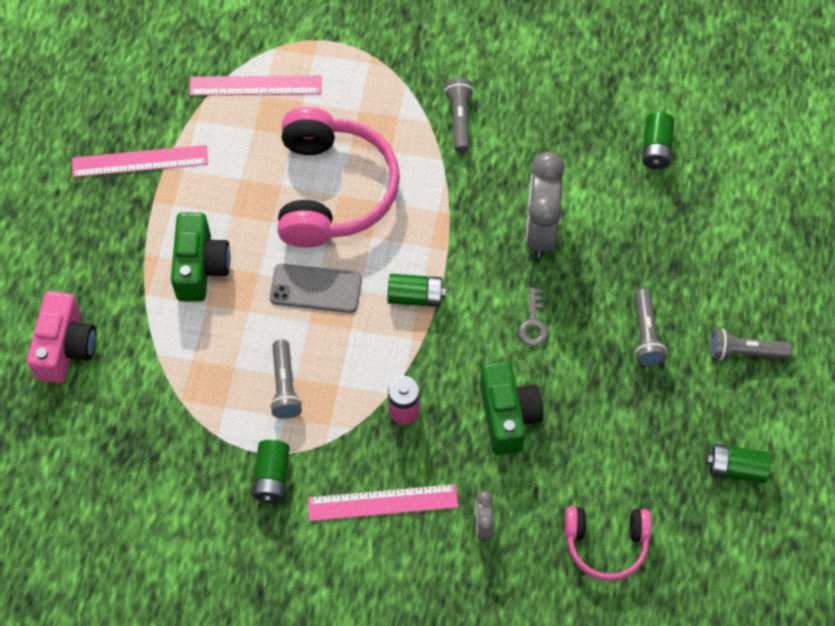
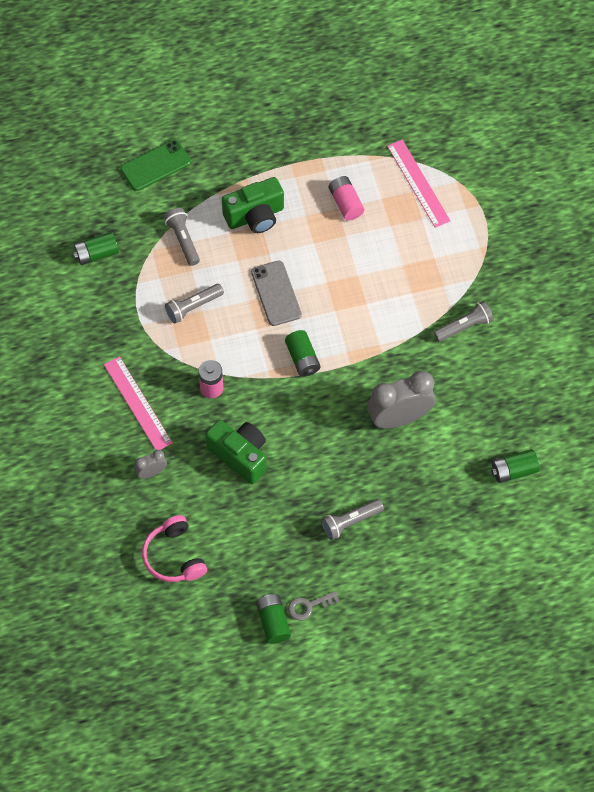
camera: 65 degrees right, 0 degrees up
pink camera [27,291,96,384] -> green phone [120,140,191,191]
pink ruler [72,145,208,177] -> none
green battery [252,440,290,503] -> green battery moved to [73,232,119,265]
pink headphones [277,107,400,248] -> none
green camera [480,361,543,455] -> green camera turned 105 degrees counterclockwise [205,420,267,484]
grey key [519,288,548,346] -> grey key moved to [288,591,339,621]
grey flashlight [710,329,792,360] -> grey flashlight moved to [164,208,200,266]
none -> pink battery [329,176,365,221]

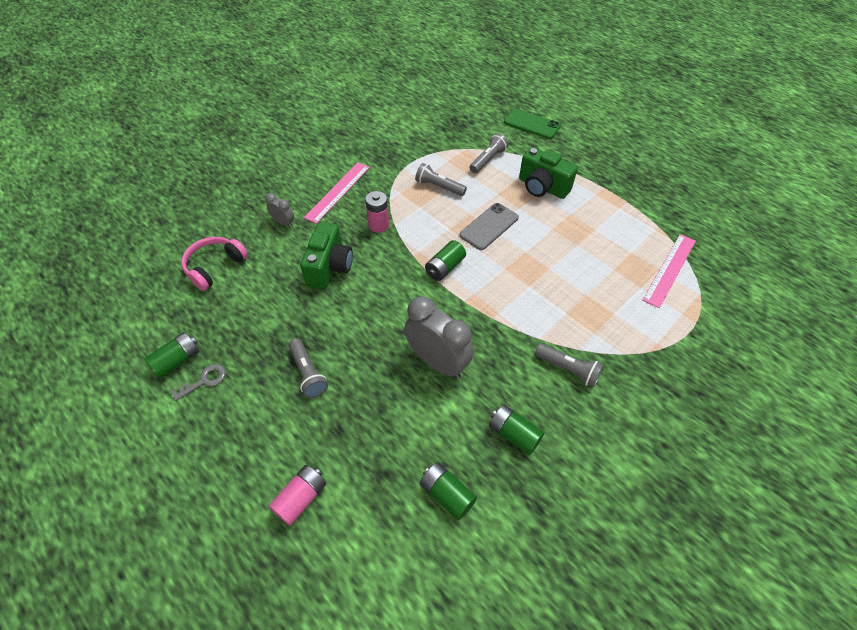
camera: 60 degrees right, 10 degrees down
green battery [73,232,119,265] -> green battery moved to [489,405,544,455]
grey key [288,591,339,621] -> grey key turned 105 degrees clockwise [171,364,226,401]
grey flashlight [321,499,384,540] -> grey flashlight turned 150 degrees counterclockwise [288,338,328,398]
pink battery [329,176,365,221] -> pink battery moved to [269,465,326,526]

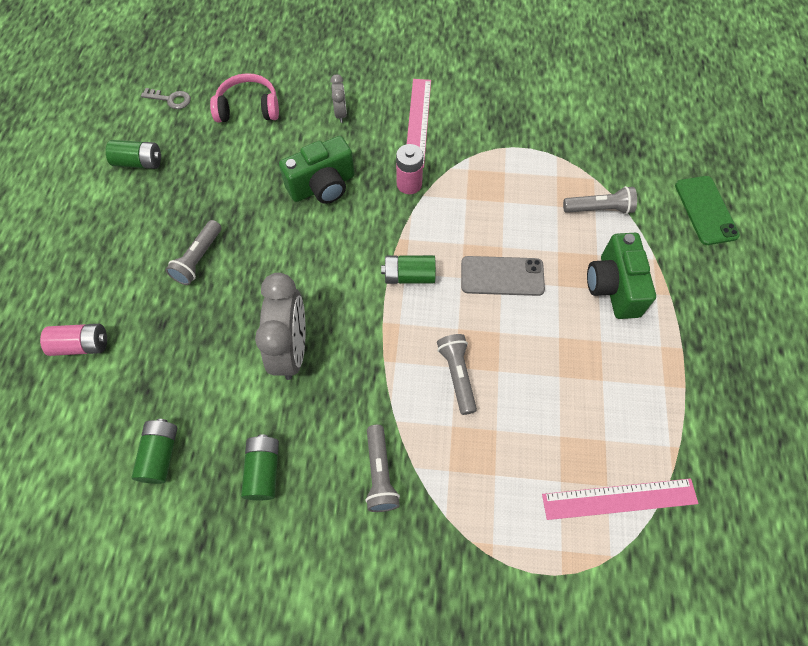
camera: 50 degrees right, 10 degrees up
grey key [171,364,226,401] -> grey key moved to [141,88,191,109]
pink ruler [304,162,370,224] -> pink ruler turned 75 degrees counterclockwise [407,79,431,168]
grey flashlight [415,163,467,196] -> grey flashlight moved to [437,334,477,415]

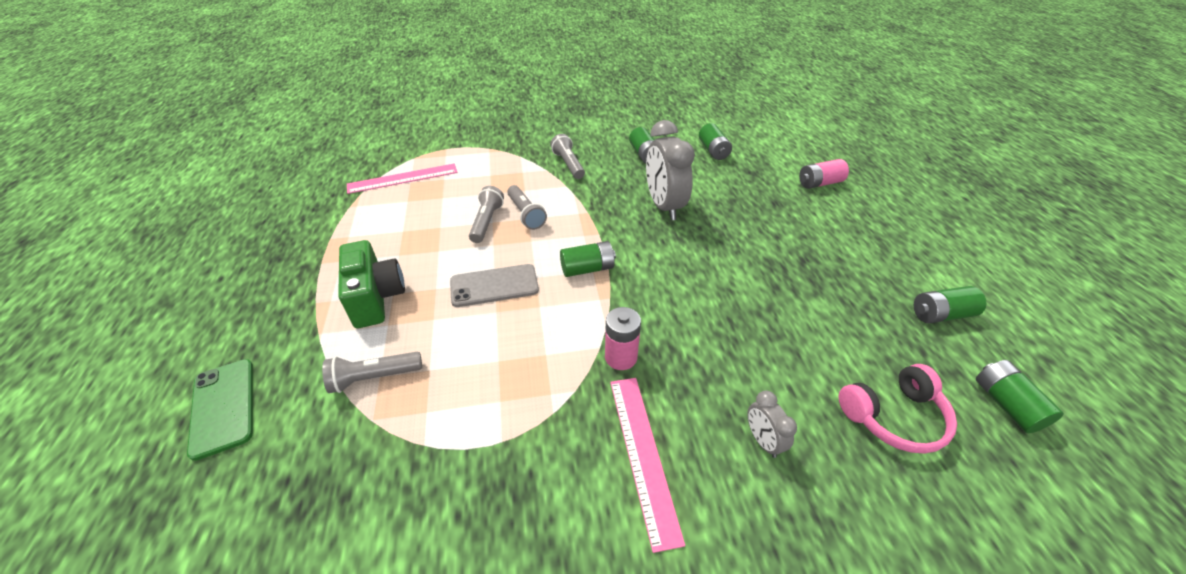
camera: 165 degrees right, 20 degrees down
grey key [141,88,191,109] -> green battery [976,360,1064,433]
grey flashlight [166,220,222,285] -> grey flashlight moved to [469,186,504,243]
green camera [279,136,354,204] -> none

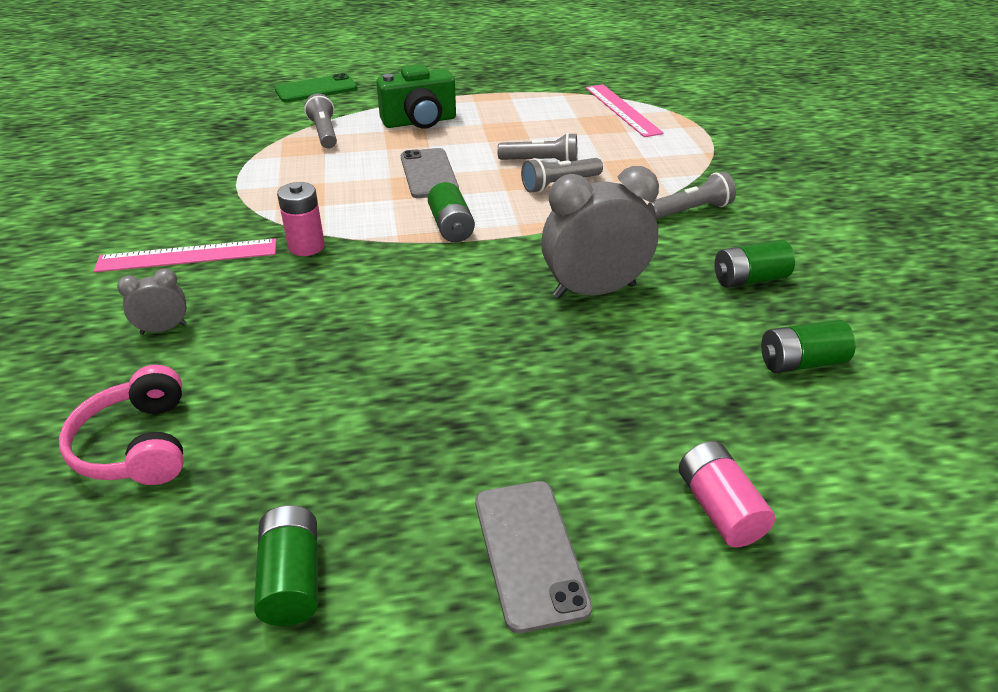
camera: 90 degrees right, 5 degrees down
green battery [976,360,1064,433] -> none
none -> grey phone [475,481,593,633]

